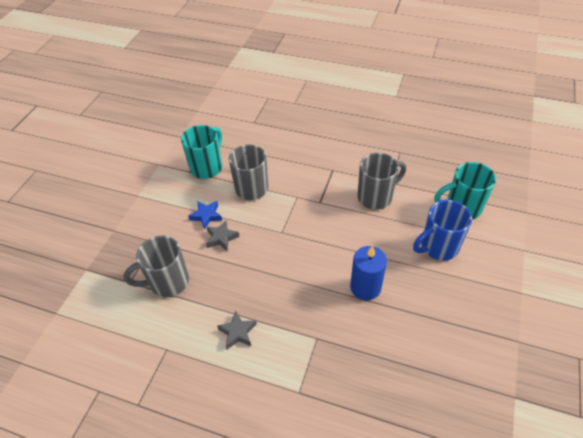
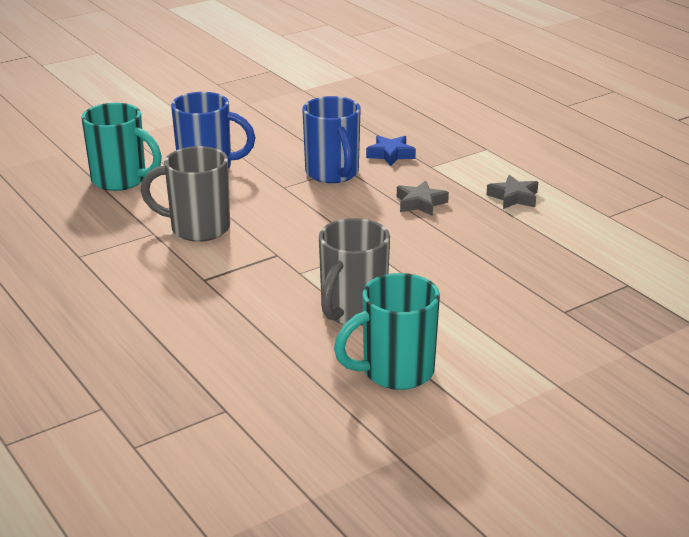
camera: 145 degrees left, 20 degrees down
grey mug [123,236,189,297] -> none
blue star [188,201,222,230] -> blue star moved to [366,135,416,166]
grey star [206,220,240,251] -> grey star moved to [397,181,449,216]
blue candle [350,245,387,300] -> blue mug [302,96,361,183]

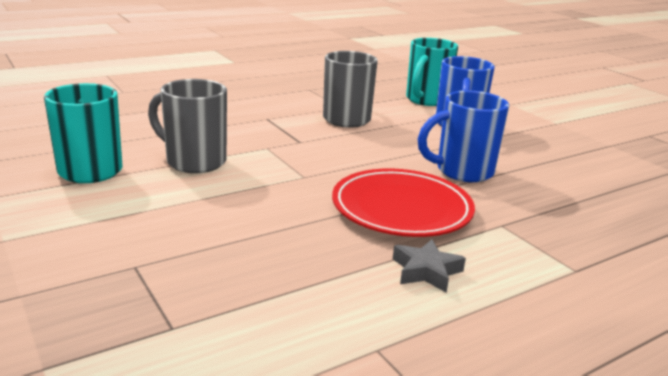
camera: 90 degrees right, 5 degrees down
blue star [366,135,416,166] -> none
grey star [397,181,449,216] -> red plate [332,169,475,237]

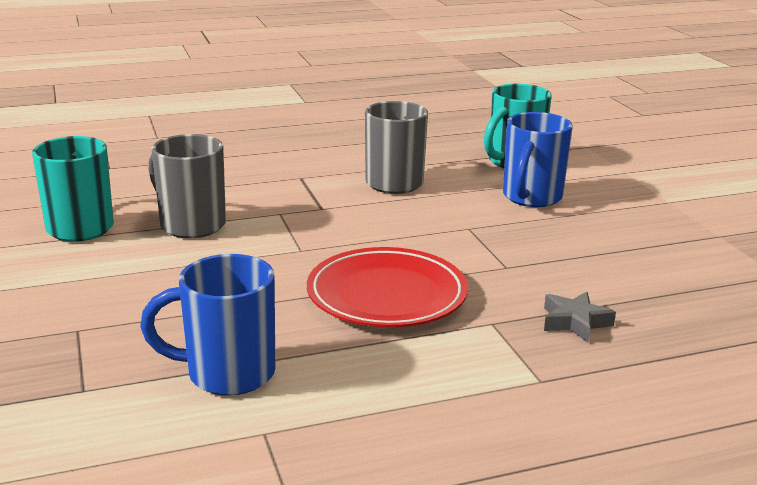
camera: 15 degrees right, 0 degrees up
grey star [393,239,466,293] -> grey star moved to [544,292,616,342]
blue mug [418,90,509,182] -> blue mug moved to [140,254,275,396]

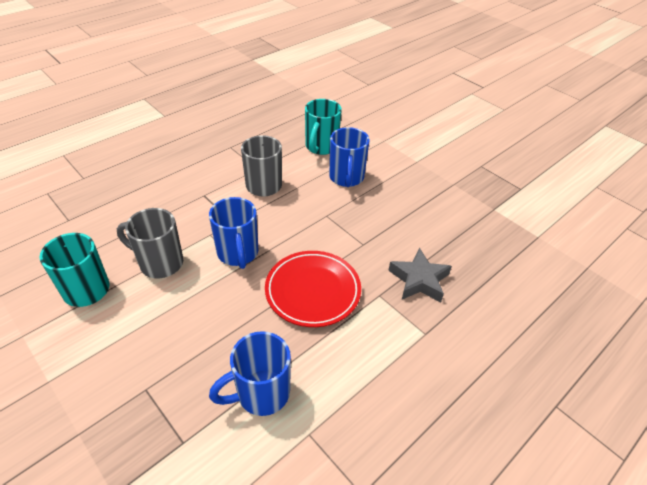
camera: 25 degrees left, 20 degrees up
grey star [544,292,616,342] -> grey star [388,248,452,303], size x1.53
none -> blue mug [209,197,259,269]

